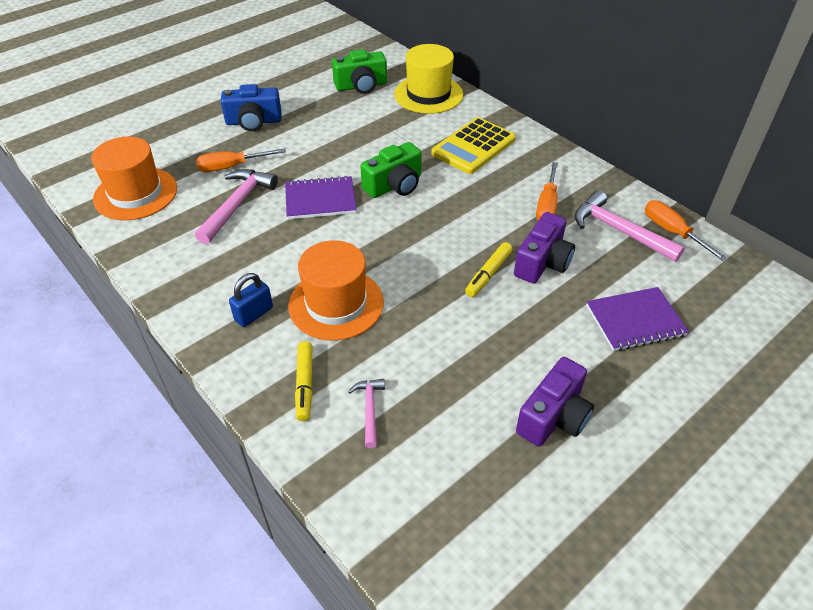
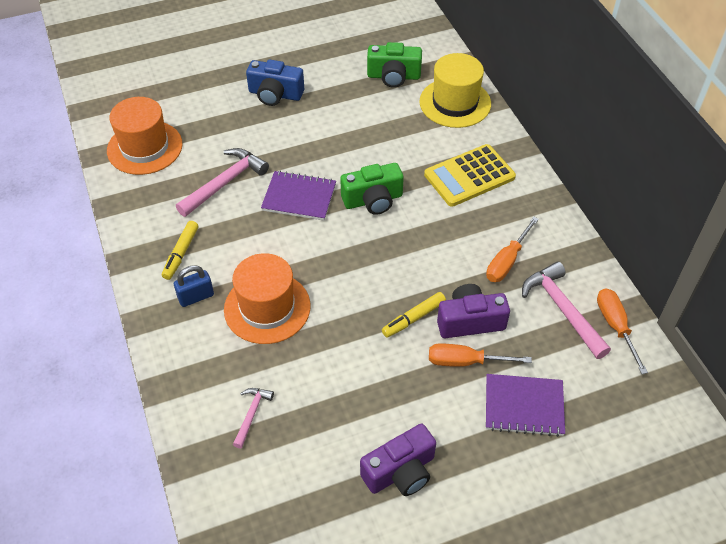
camera: 20 degrees right, 5 degrees up
orange screwdriver [196,148,286,172] -> orange screwdriver moved to [429,343,532,367]
yellow marker [295,341,312,421] -> yellow marker moved to [162,221,198,280]
purple camera [514,212,575,284] -> purple camera turned 150 degrees counterclockwise [437,284,510,338]

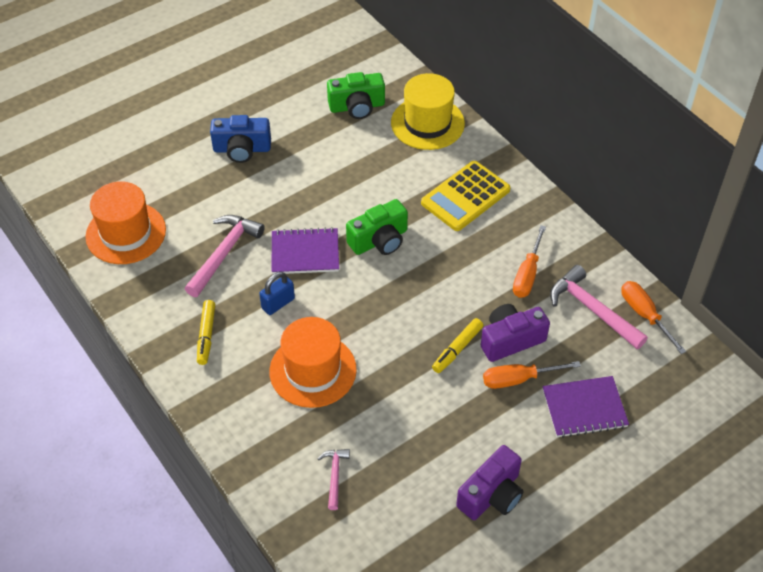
camera: 15 degrees left, 0 degrees up
blue padlock [174,265,214,307] -> blue padlock moved to [259,272,295,315]

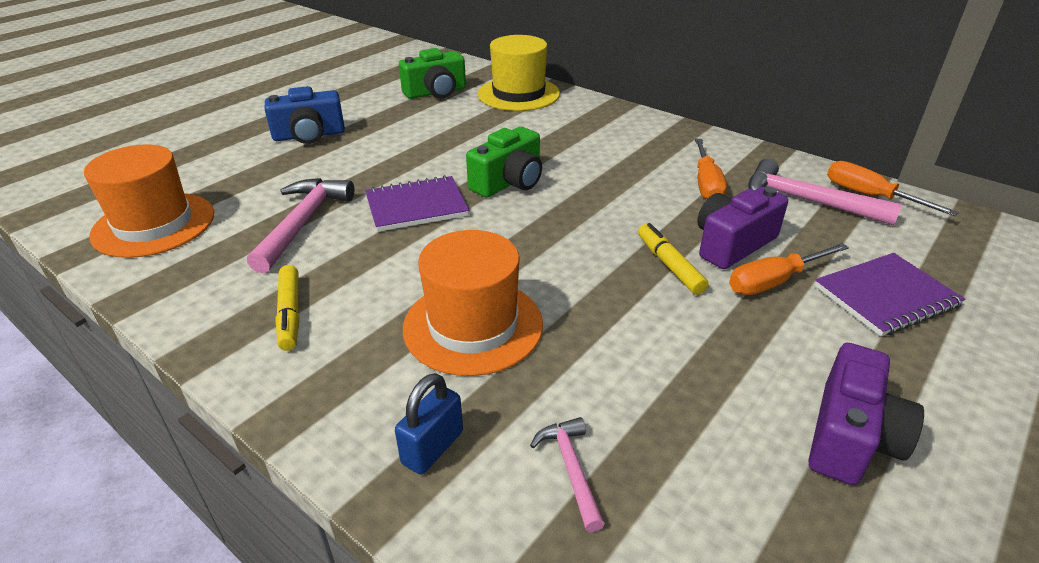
camera: 15 degrees left, 15 degrees down
blue padlock [259,272,295,315] -> blue padlock moved to [395,373,463,474]
yellow calculator [421,161,510,231] -> none
yellow marker [432,318,483,373] -> yellow marker turned 135 degrees clockwise [638,223,708,295]

